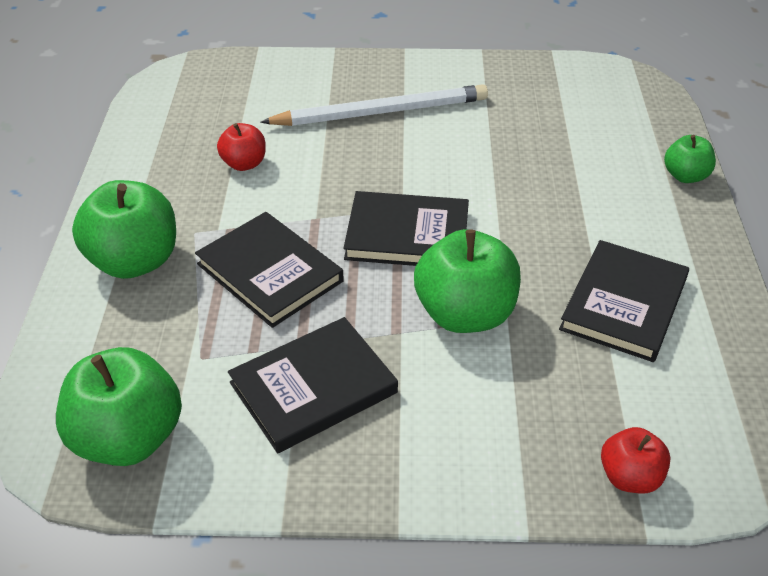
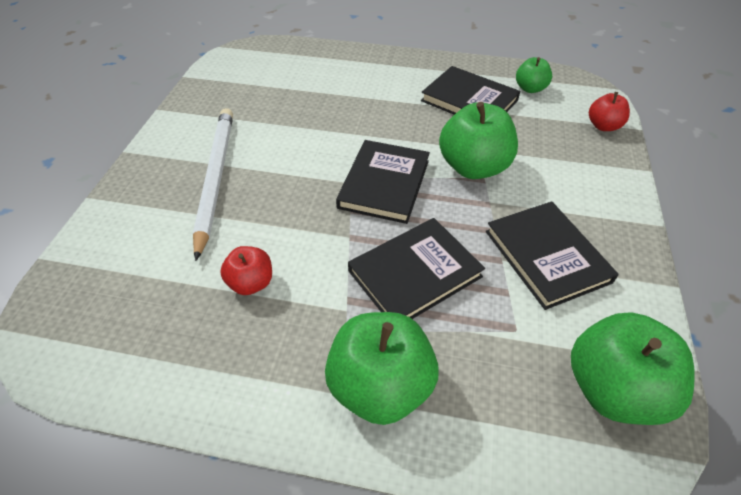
camera: 80 degrees left, 5 degrees up
green apple [664,135,716,183] -> green apple moved to [516,57,552,93]

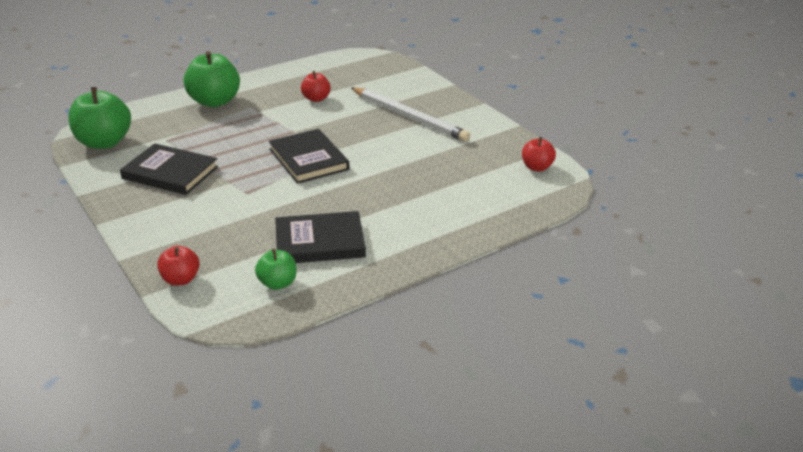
camera: 135 degrees right, 15 degrees down
black book [348,218,485,319] -> none
green apple [439,102,518,179] -> none
none -> red apple [522,137,556,171]

